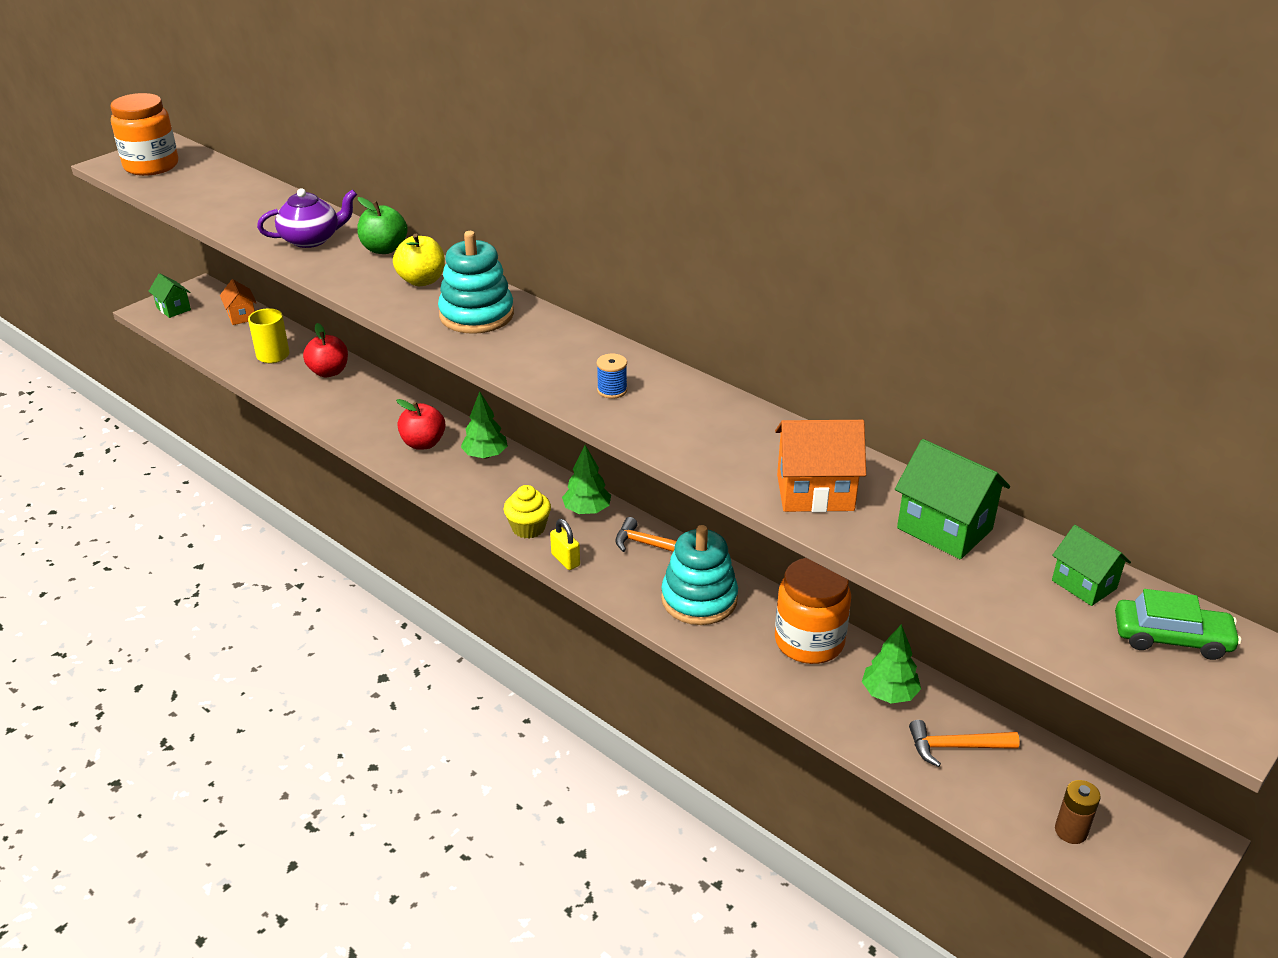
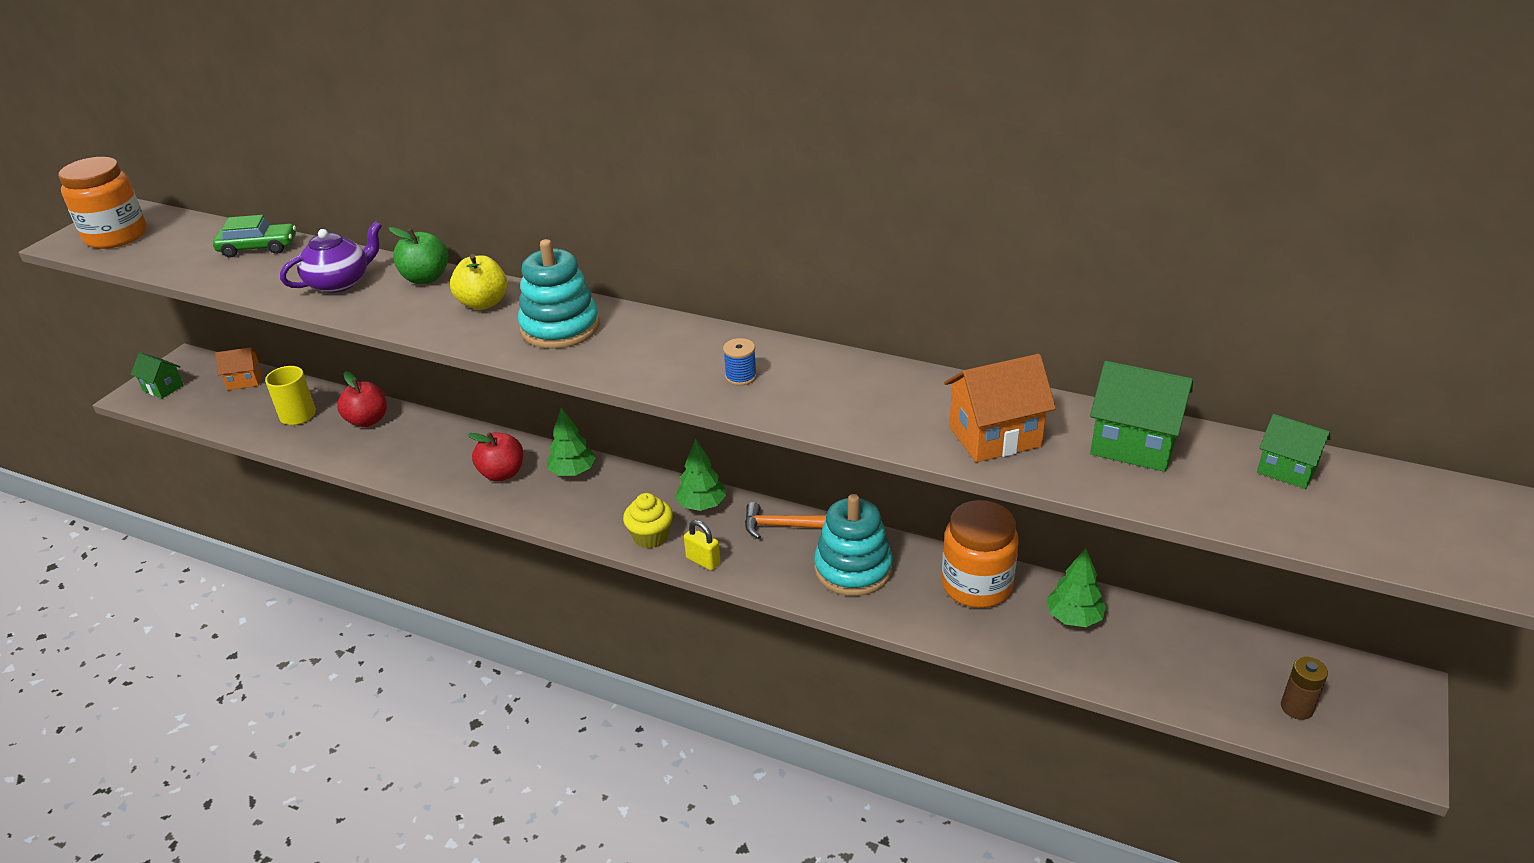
camera: 15 degrees left, 0 degrees up
orange house [220,279,256,325] -> orange house turned 60 degrees counterclockwise [215,347,262,390]
orange hammer [909,720,1020,767] -> none
green car [1115,589,1241,660] -> green car moved to [213,215,296,258]

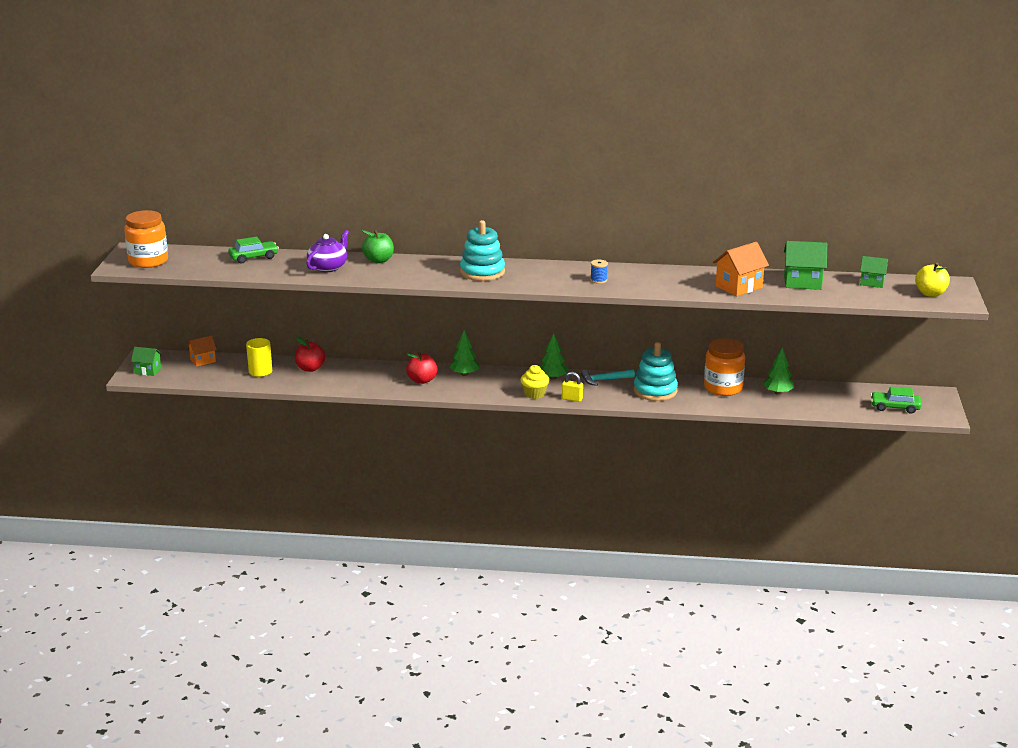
camera: 20 degrees left, 10 degrees down
yellow apple [450,254,507,310] -> yellow apple moved to [915,263,950,297]
orange hammer [745,502,826,539] -> turquoise hammer [581,369,635,386]
brown battery [1281,657,1328,720] -> green car [871,387,921,414]

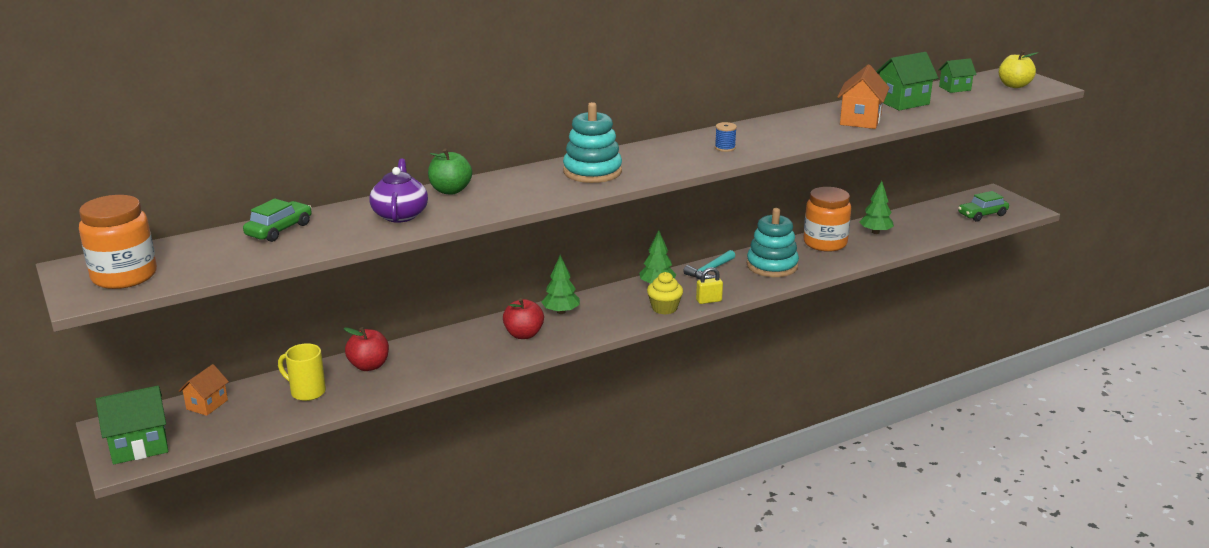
camera: 35 degrees left, 0 degrees up
green house [131,347,162,376] -> green house [95,386,168,464], size x1.59

